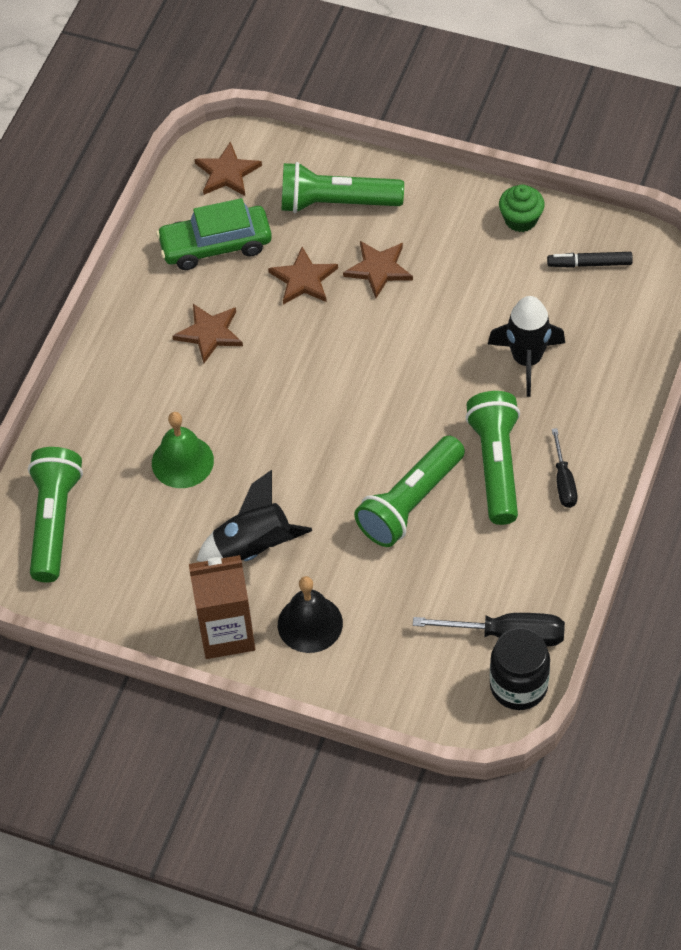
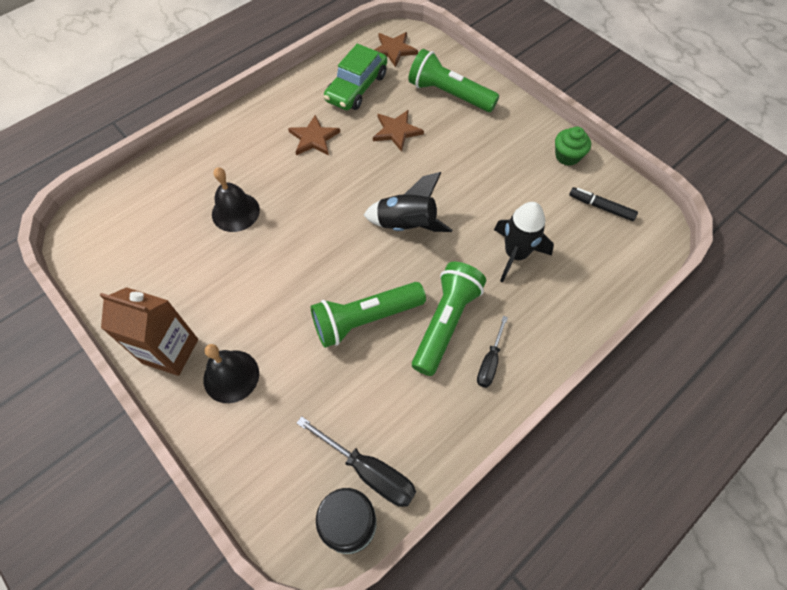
camera: 25 degrees right, 5 degrees up
green flashlight [28,447,83,582] -> none
green bell [152,412,214,488] -> black bell [212,167,260,232]
green car [156,198,272,270] -> green car turned 75 degrees counterclockwise [324,44,387,110]
black rocket [196,470,312,562] -> black rocket moved to [364,172,452,232]
brown star [343,241,413,298] -> none

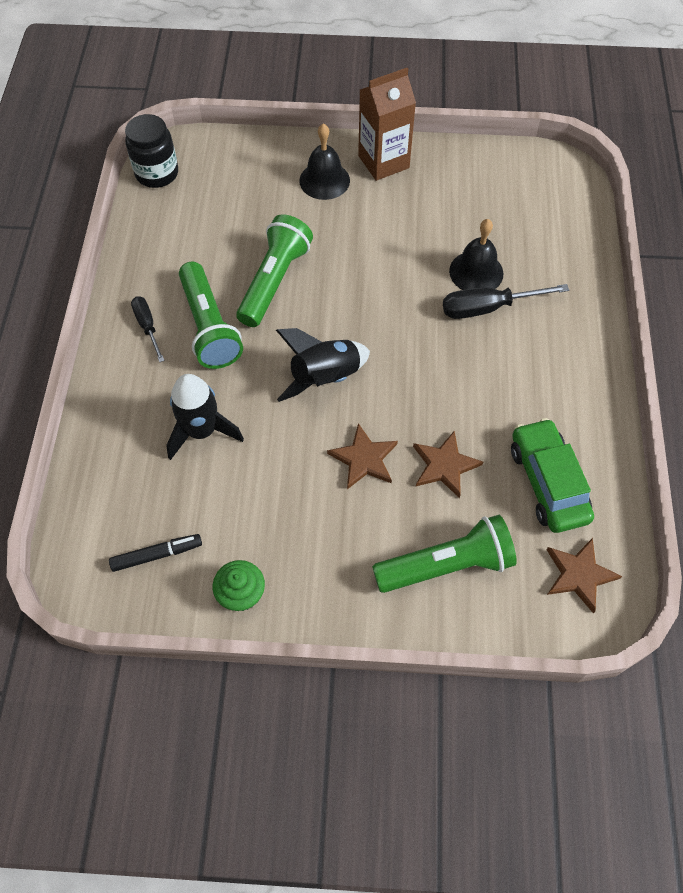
camera: 135 degrees right, 0 degrees up
brown star [288,115,340,155] -> brown star moved to [327,423,398,489]
black screwdriver [297,416,416,507] -> black screwdriver moved to [443,284,569,319]

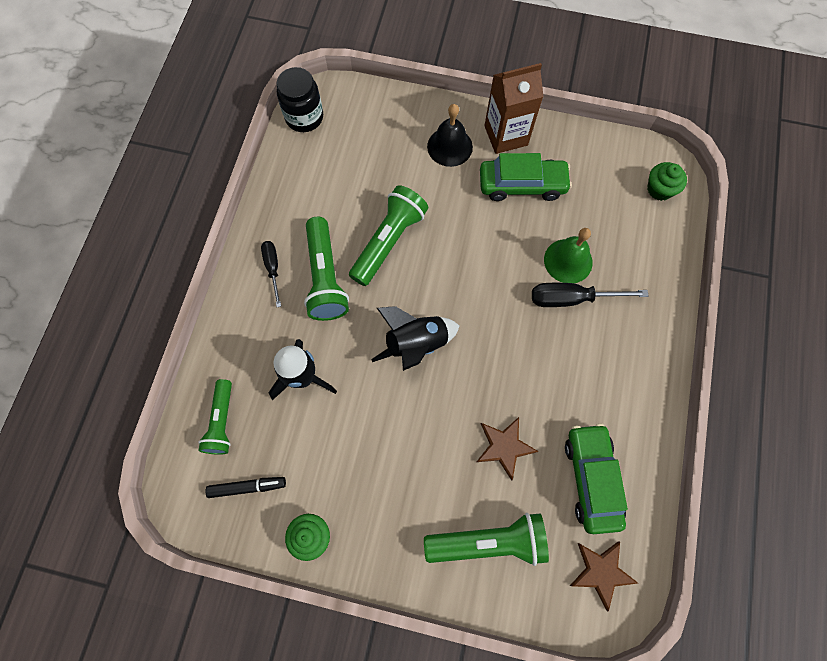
camera: 10 degrees right, 10 degrees up
brown star [327,423,398,489] -> none
black bell [449,219,503,290] -> green bell [544,228,593,283]
none -> green flashlight [198,379,232,455]
none -> green car [480,153,572,201]
none -> green cupcake [647,162,687,201]

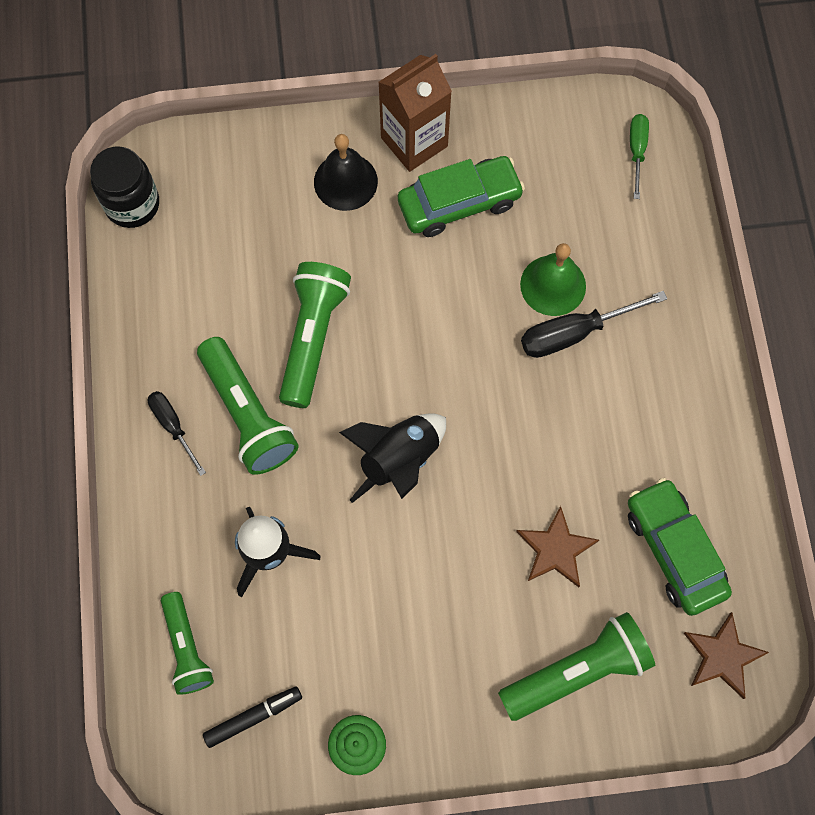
camera: 20 degrees left, 0 degrees up
green cupcake [647,162,687,201] -> green screwdriver [630,114,649,199]

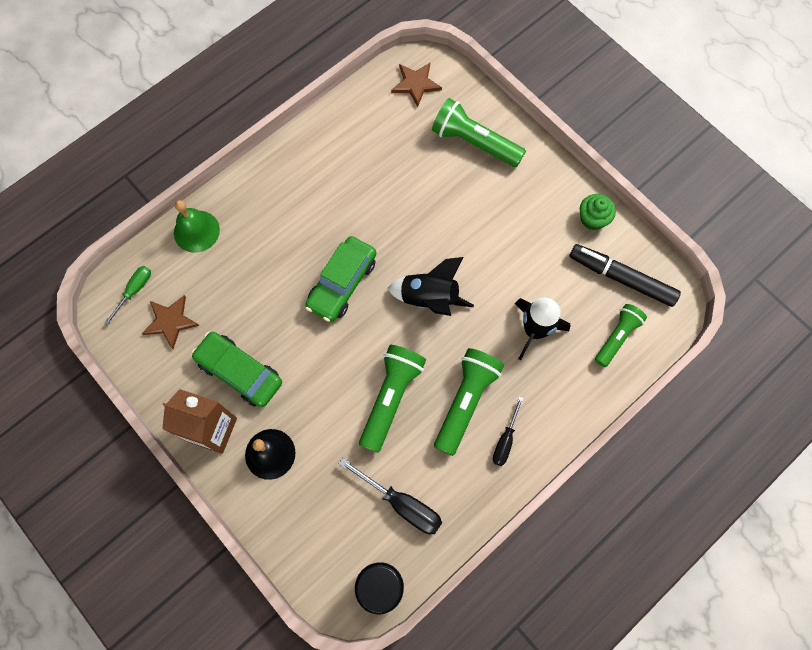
camera: 125 degrees left, 0 degrees up
black marker [203,686,302,748] -> black marker [569,244,681,307], size x1.70
green flashlight [279,262,351,408] -> green flashlight turned 135 degrees clockwise [359,345,426,453]
brown star [516,506,599,587] -> brown star moved to [141,295,199,349]
green bell [520,243,586,316] -> green bell moved to [174,200,220,253]
black screwdriver [521,291,667,358] -> black screwdriver moved to [339,458,442,534]
green car [628,478,732,616] -> green car moved to [305,236,376,322]
green screwdriver [630,114,649,199] -> green screwdriver turned 150 degrees clockwise [105,266,151,325]

